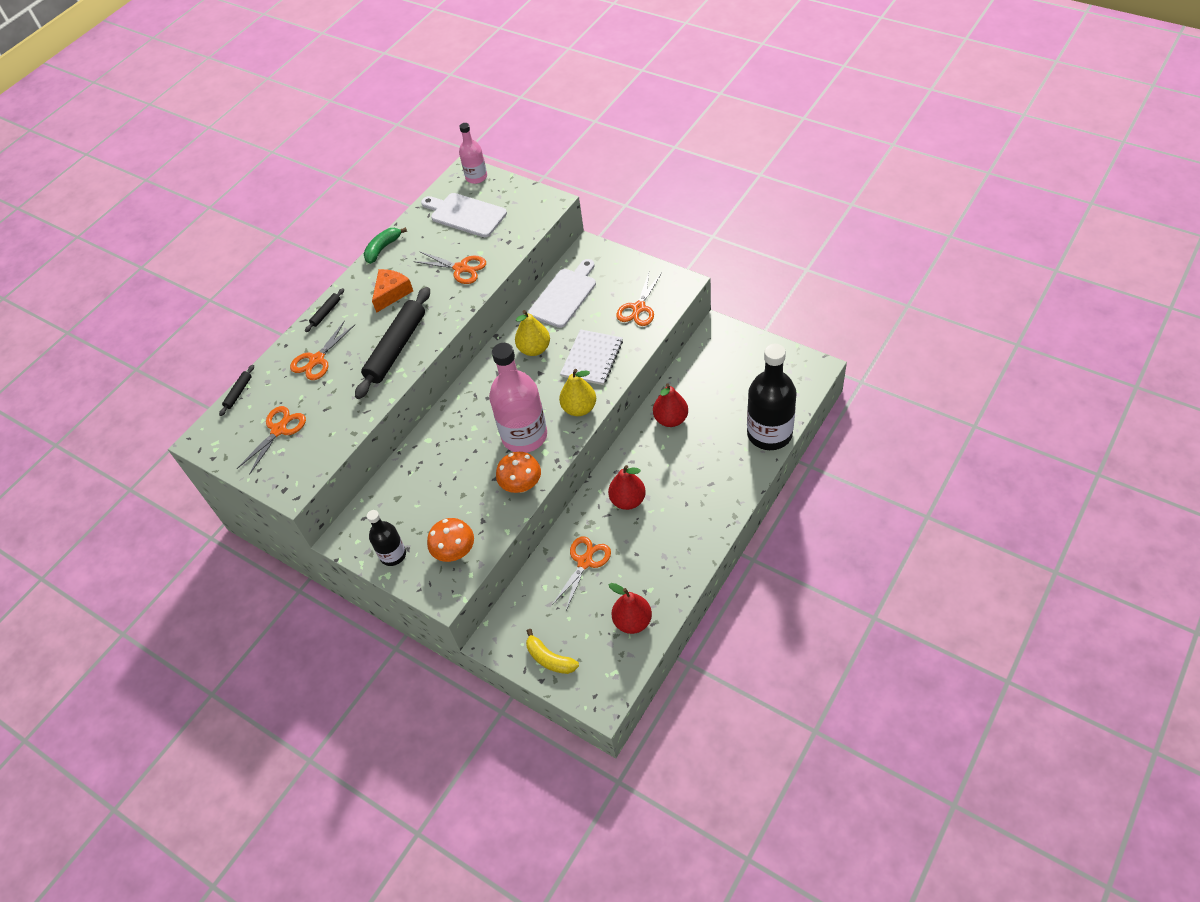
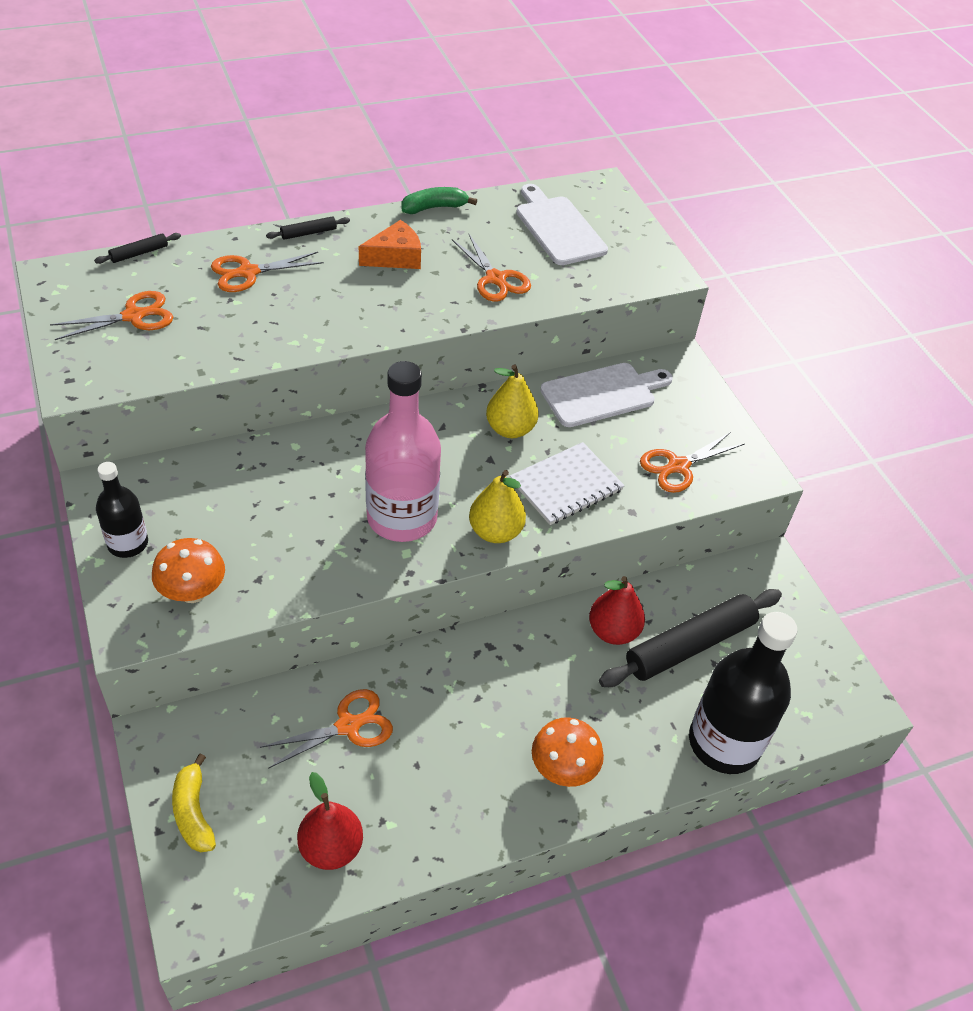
camera: 25 degrees right, 5 degrees down
black rolling pin [355,287,430,399] -> black rolling pin moved to [599,589,782,687]
pink bottle [459,123,487,184] -> none
orange mushroom [496,452,541,493] -> orange mushroom moved to [532,717,604,787]
red pear [608,465,646,510] -> none

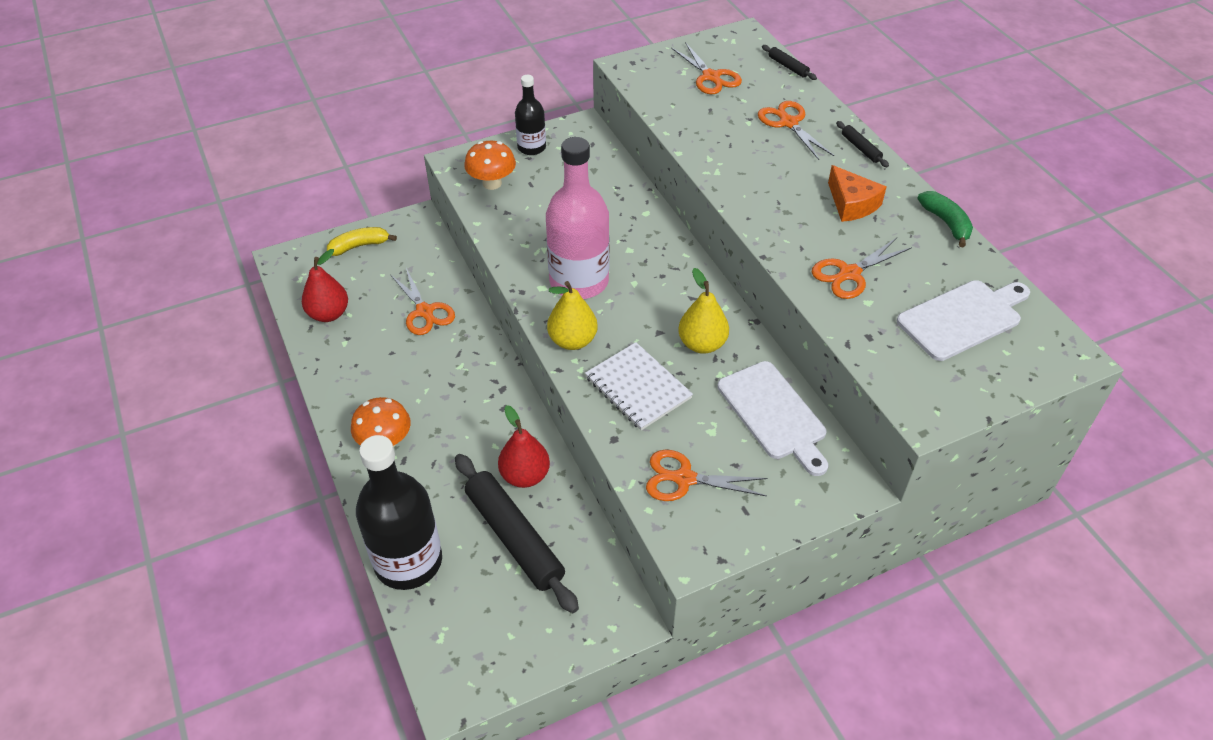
camera: 90 degrees right, 0 degrees up
orange scissors [640,432,744,493] -> orange scissors turned 45 degrees counterclockwise [646,450,768,501]

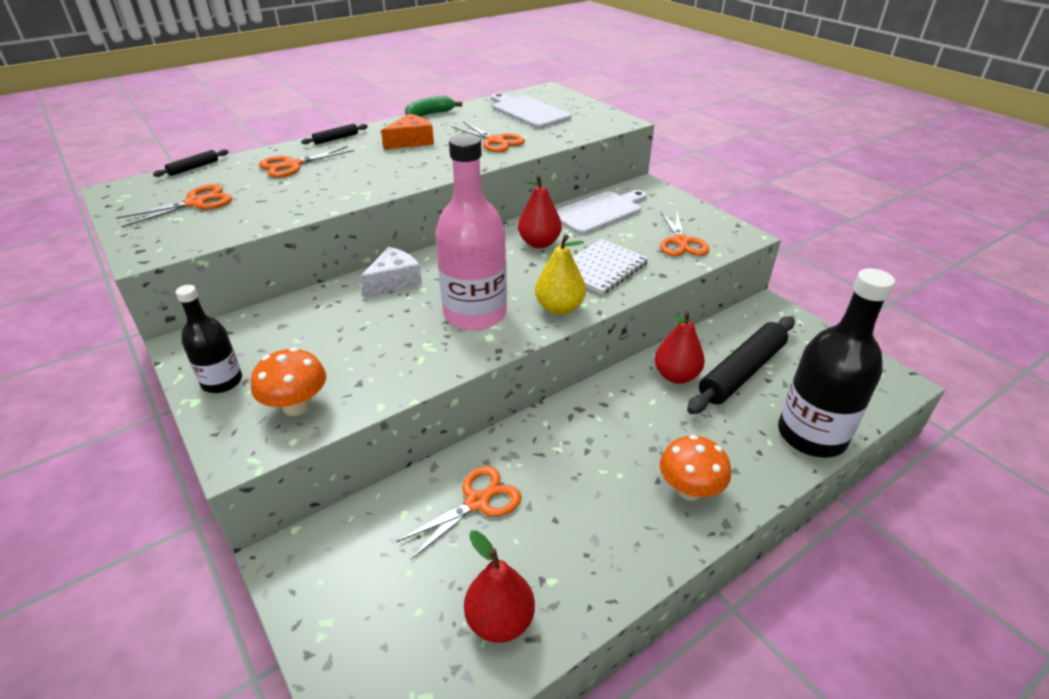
camera: 100 degrees left, 10 degrees down
yellow banana [327,227,397,256] -> none
yellow pear [678,268,729,354] -> red pear [518,175,562,248]
none -> white cheese [360,247,422,296]

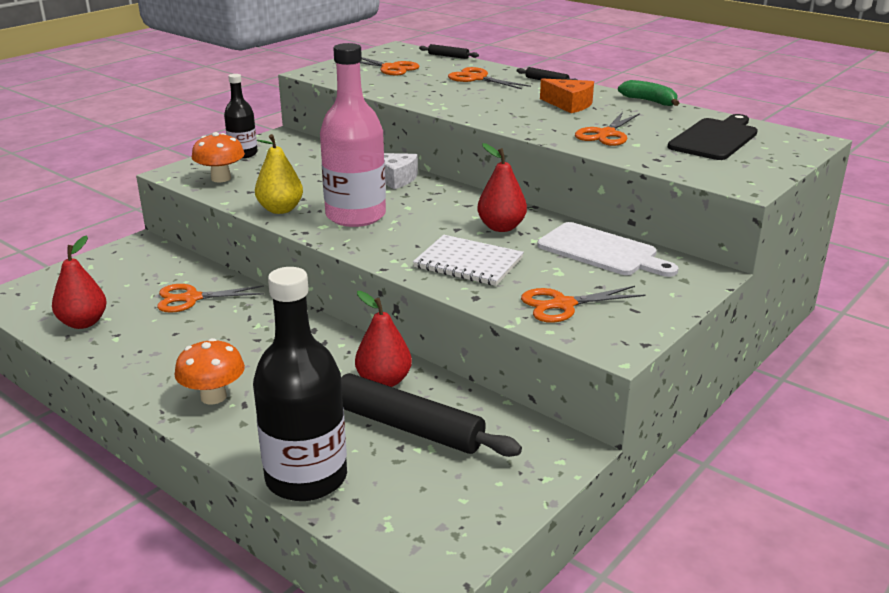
camera: 75 degrees right, 10 degrees down
orange scissors [396,466,522,559] -> orange scissors turned 135 degrees clockwise [157,284,264,313]
white cutting board [491,93,571,128] -> black cutting board [668,114,758,160]
yellow pear [535,234,586,315] -> yellow pear moved to [255,134,303,214]

